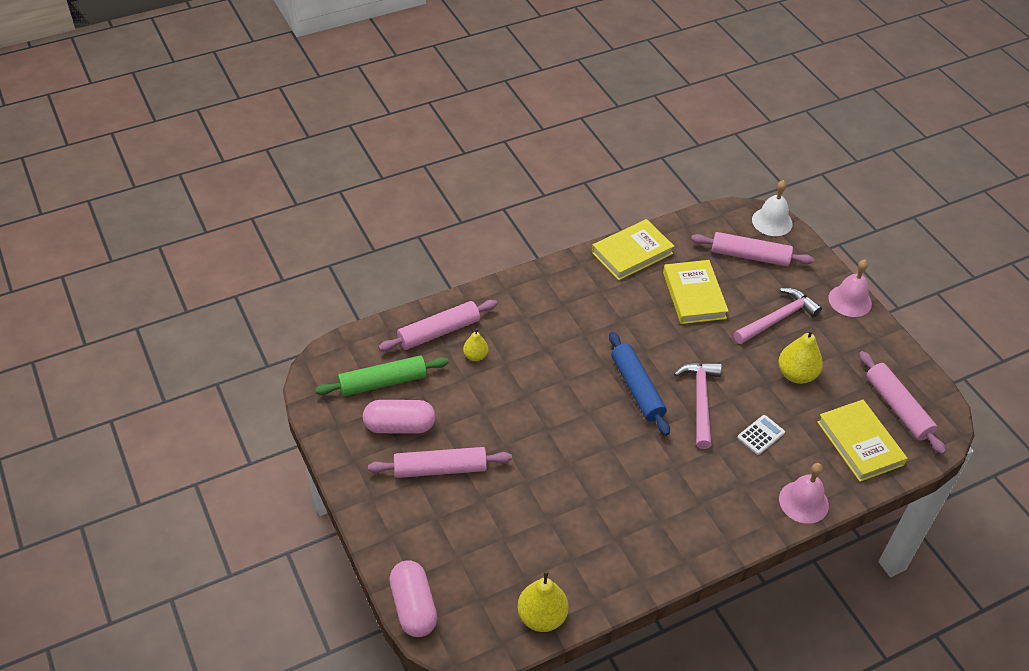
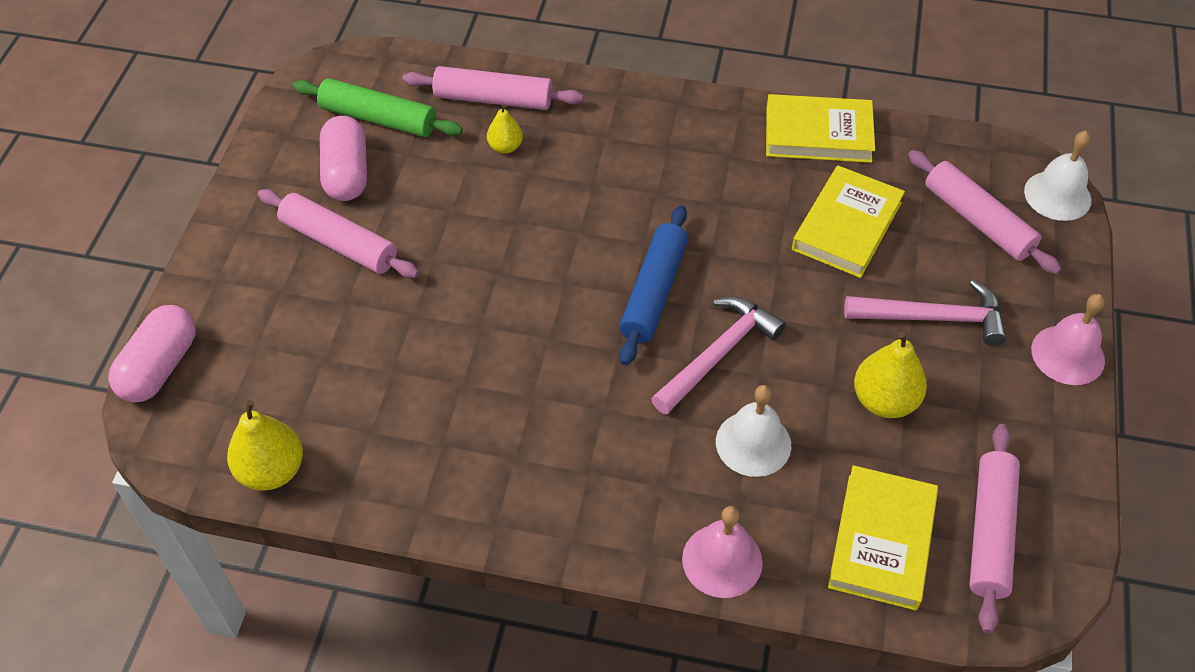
camera: 40 degrees right, 5 degrees up
pink capsule [363,400,436,433] -> pink capsule turned 45 degrees clockwise [320,116,367,201]
white calculator [737,415,785,455] -> white bell [716,385,791,477]

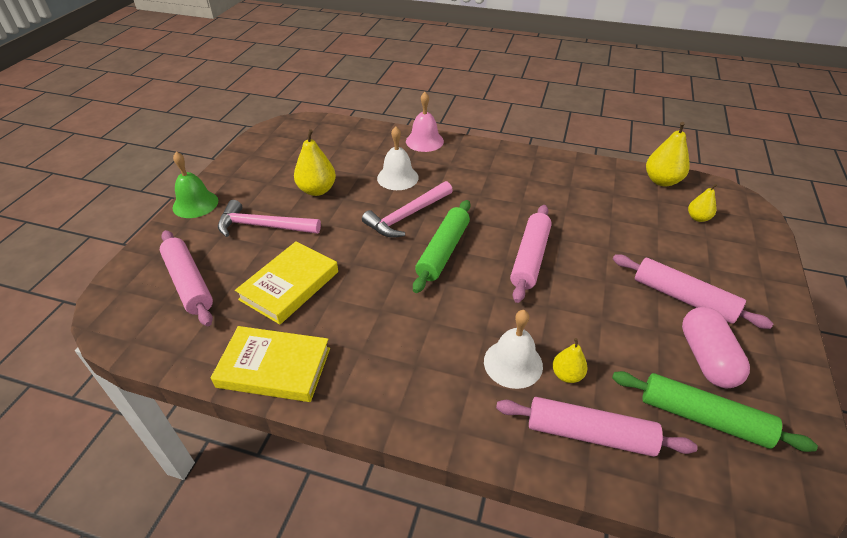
camera: 175 degrees left, 10 degrees down
pink capsule [108,305,196,403] -> none
blue rolling pin [619,205,688,365] -> green rolling pin [413,200,470,293]
yellow book [828,465,938,611] -> none
pink rolling pin [969,424,1020,633] -> pink rolling pin moved to [510,205,552,303]
white bell [1024,131,1091,221] -> white bell moved to [484,310,543,389]
pink bell [1031,294,1105,385] -> green bell [173,152,218,218]
none -> yellow pear [688,184,717,222]

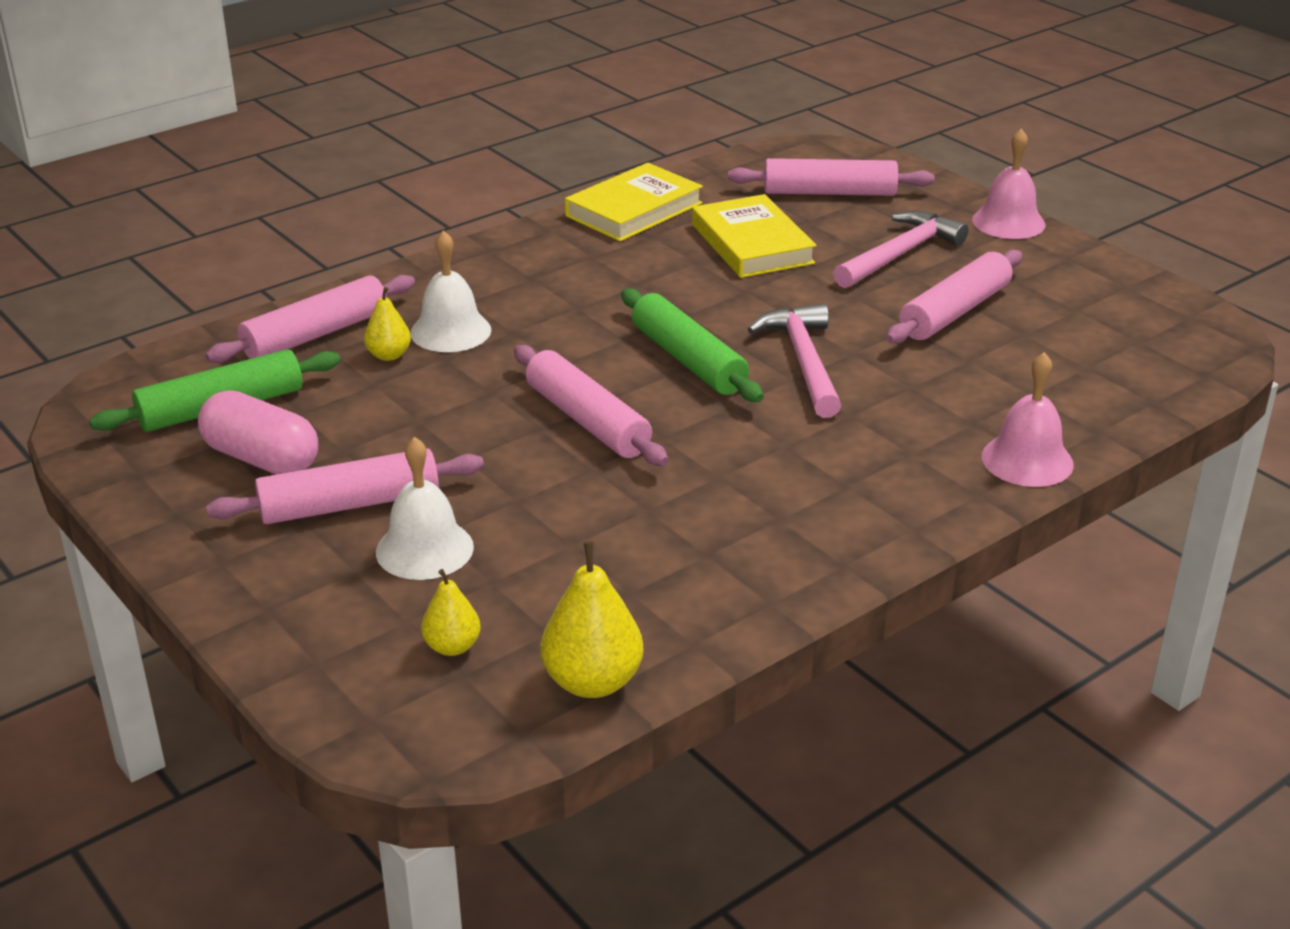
camera: 125 degrees right, 10 degrees down
green bell [173,152,218,218] -> pink bell [972,128,1045,239]
yellow pear [294,129,336,196] -> pink rolling pin [886,250,1022,344]
white bell [377,126,419,190] -> white bell moved to [376,437,474,580]

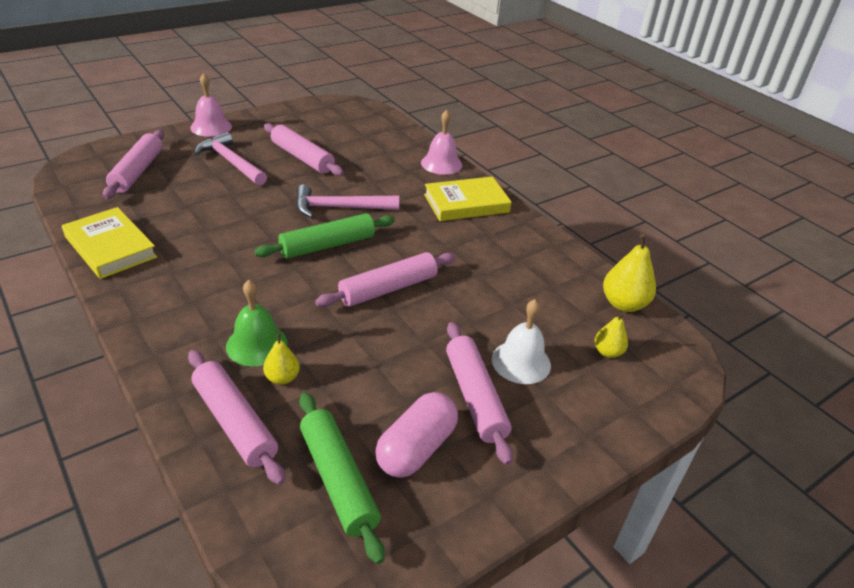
camera: 90 degrees left, 5 degrees up
white bell [410,230,491,352] -> green bell [226,280,288,366]
yellow book [692,194,817,278] -> yellow book moved to [424,177,511,221]

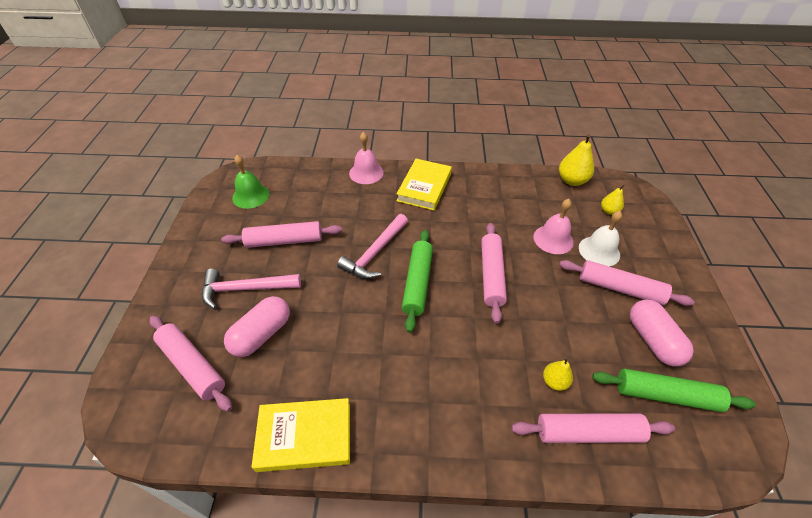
camera: 50 degrees left, 10 degrees up
pink bell [190,73,232,137] -> pink bell moved to [533,199,573,254]
green bell [226,280,288,366] -> green bell moved to [232,155,270,209]
none -> pink capsule [224,296,290,357]

